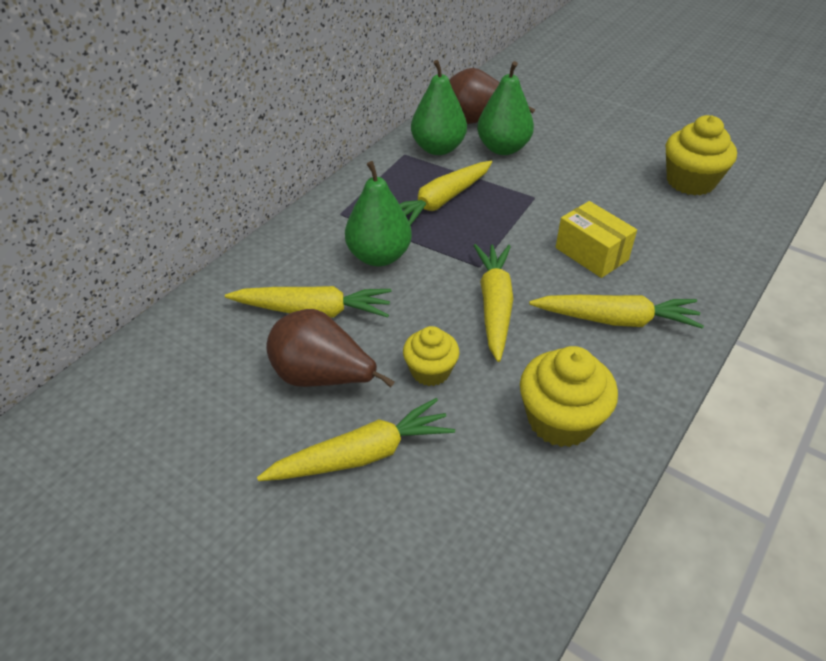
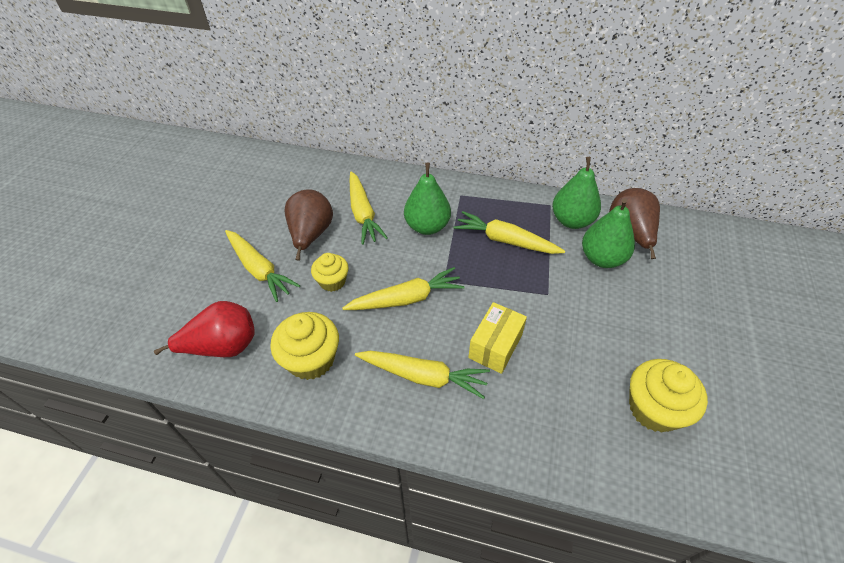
camera: 70 degrees right, 5 degrees up
yellow carrot [529,295,704,329] -> yellow carrot turned 60 degrees counterclockwise [355,351,490,399]
none -> red pear [154,301,255,357]

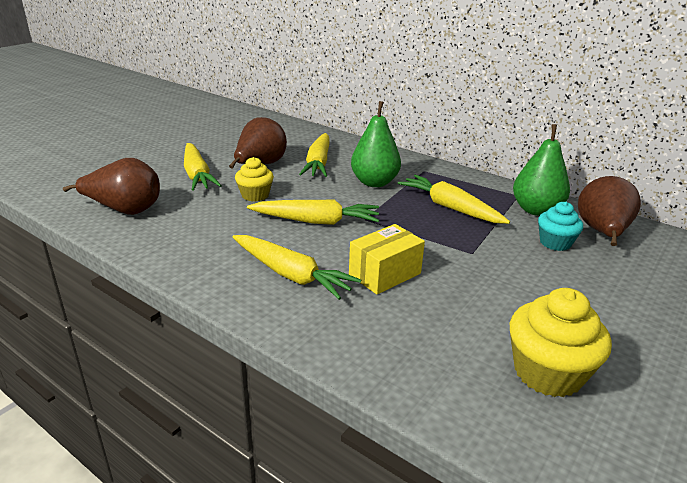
camera: 20 degrees right, 20 degrees down
red pear [154,301,255,357] -> brown pear [63,158,160,215]
yellow cupcake [270,312,339,380] -> none
green pear [582,198,635,268] -> turquoise cupcake [538,202,583,251]

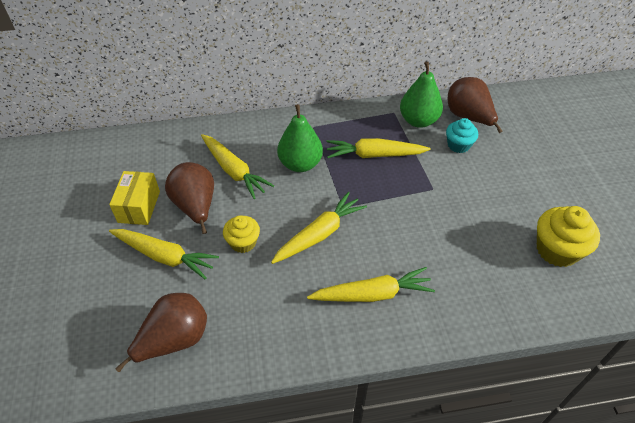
camera: 45 degrees left, 20 degrees up
yellow box [349,224,425,295] -> yellow box moved to [109,171,160,225]

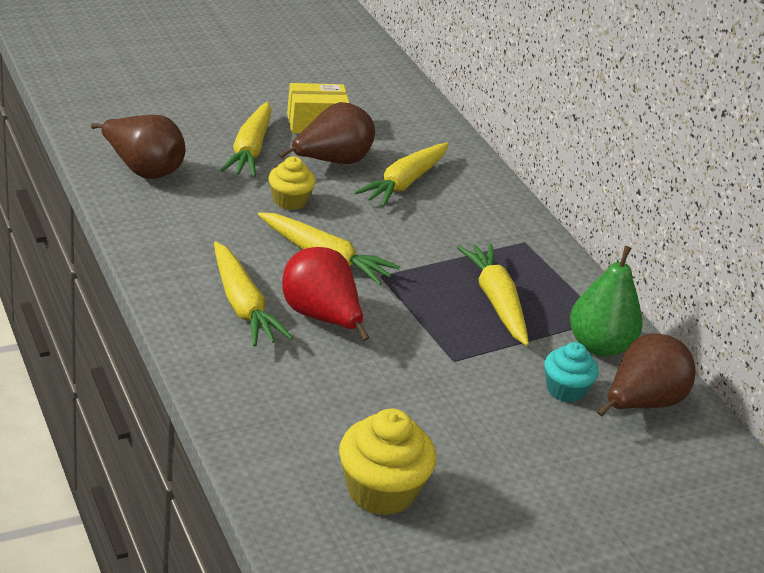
camera: 70 degrees right, 15 degrees down
green pear [277,104,323,172] -> none
none -> red pear [282,247,369,341]

